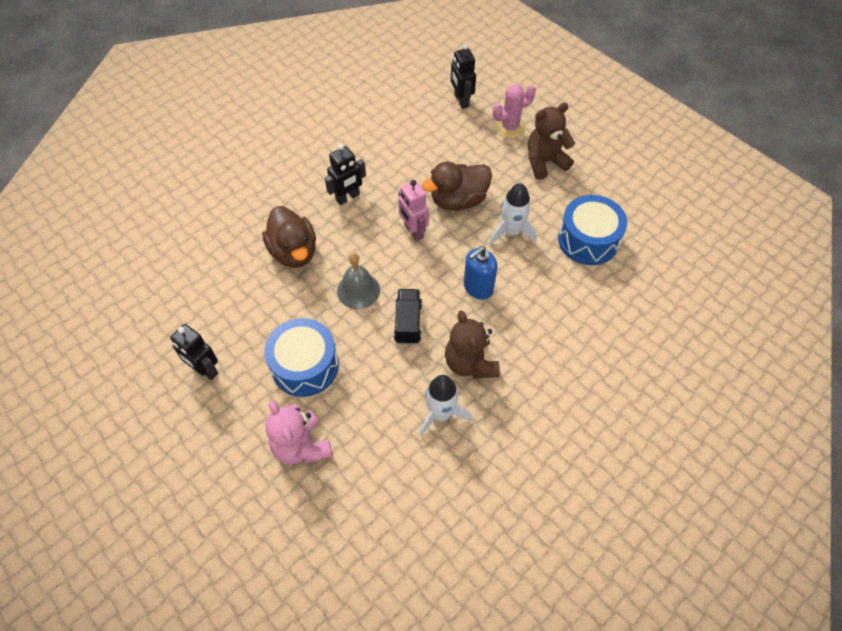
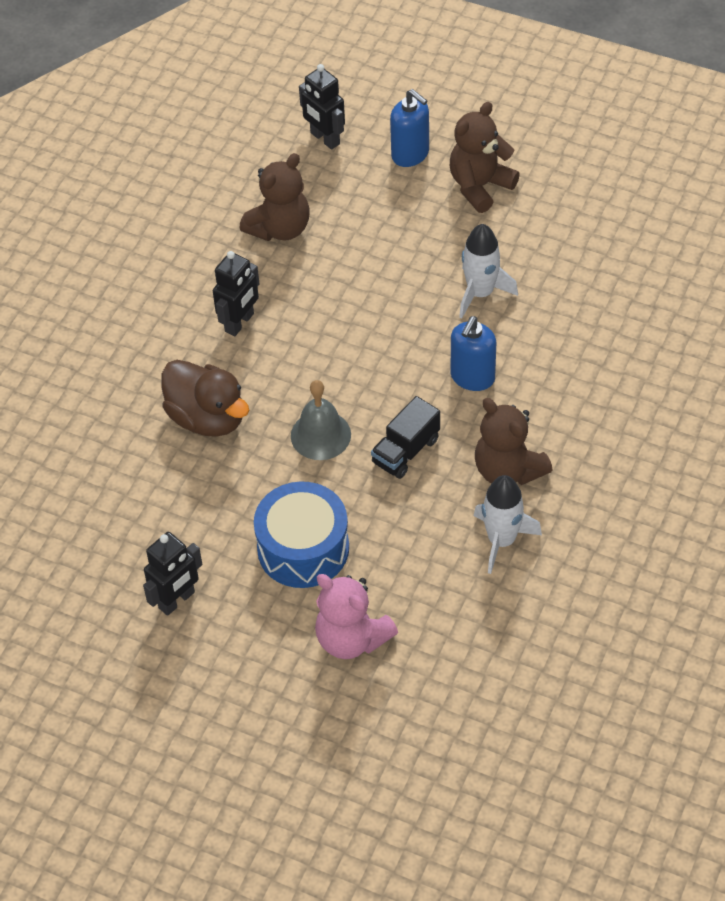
camera: 20 degrees left, 5 degrees down
black robot [170,324,218,380] -> black robot turned 60 degrees counterclockwise [143,532,202,616]
black truck [394,289,422,344] -> black truck turned 120 degrees counterclockwise [371,396,440,479]
pink robot [398,180,429,241] -> none
brown duck [422,162,492,211] -> none
pink cactus [493,85,536,139] -> blue soap dispenser [390,89,429,167]
blue drum [558,195,627,265] -> none
none -> brown teddy bear [239,153,309,241]

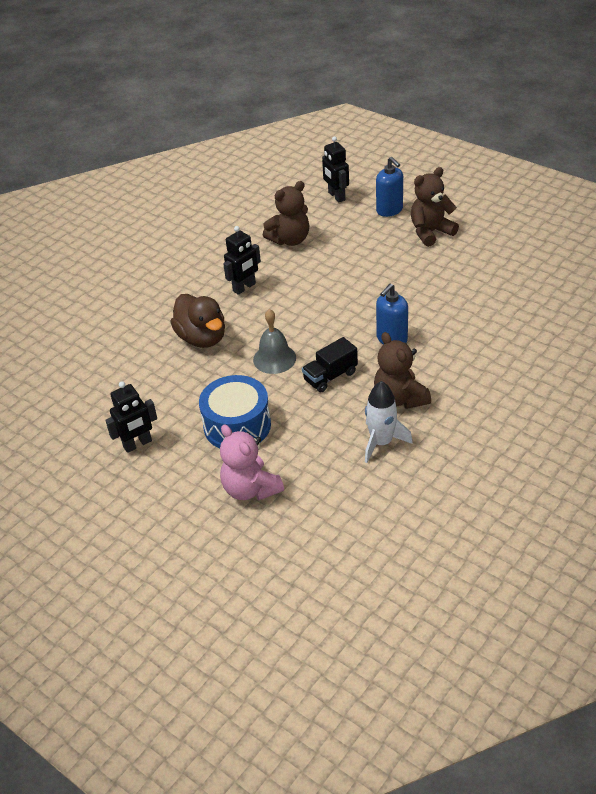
camera: 15 degrees right, 10 degrees down
white rocket [459,224,518,318] -> none

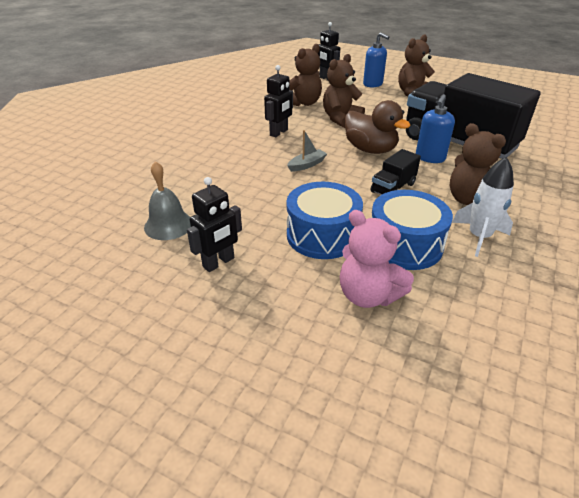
camera: 15 degrees left, 5 degrees down
brown duck [170,294,225,348] -> brown duck moved to [345,100,410,154]
grey bell [253,309,296,374] -> grey bell moved to [144,161,191,240]
none -> grey boat [287,130,327,172]
none -> brown teddy bear [323,54,365,128]
none -> blue drum [372,190,453,270]
none -> black truck [406,73,541,159]

